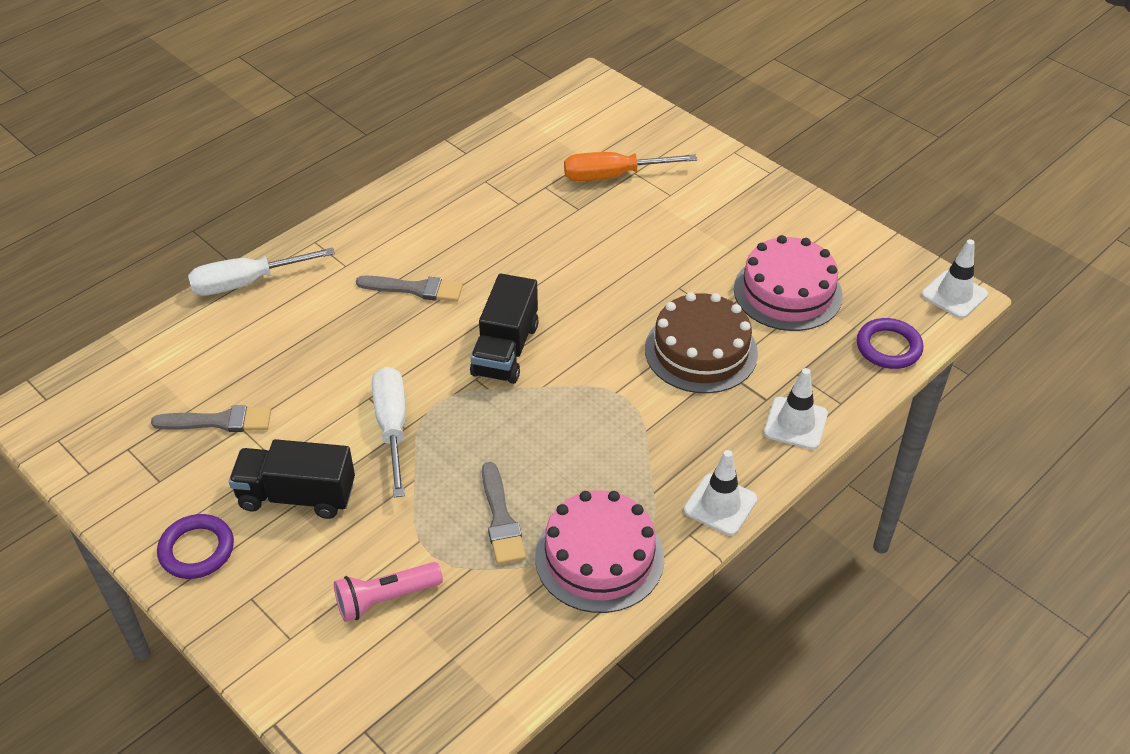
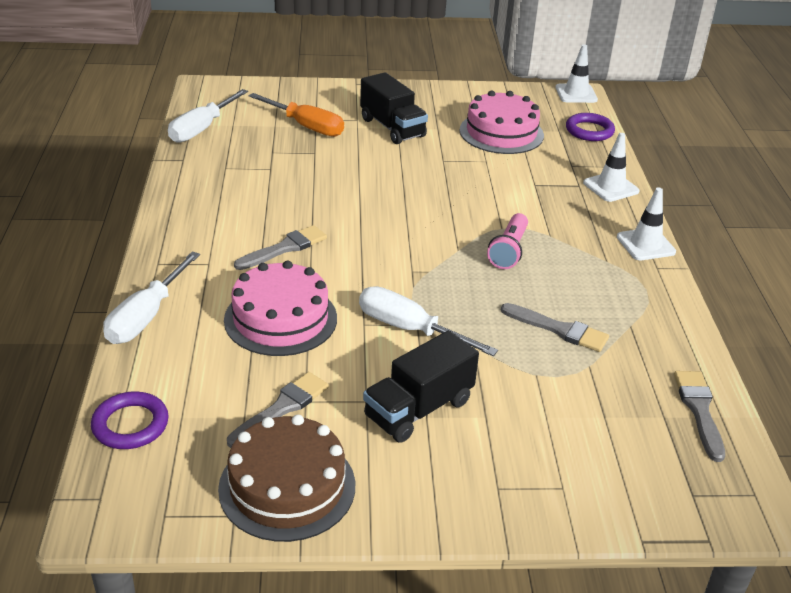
camera: 50 degrees left, 10 degrees down
purple ring [157,514,234,579] -> purple ring moved to [91,391,169,449]
pink flashlight [334,562,443,622] -> pink flashlight moved to [487,213,528,269]
black truck [470,273,539,384] -> black truck moved to [360,72,428,144]
pink cake [535,491,664,613] -> pink cake moved to [224,261,337,356]
orange screwdriver [564,152,697,181] -> orange screwdriver turned 90 degrees counterclockwise [249,93,344,137]
brown cake [645,292,758,393] -> brown cake moved to [218,415,355,542]
none -> white screwdriver [168,89,248,143]
none -> grey brush [674,371,725,462]

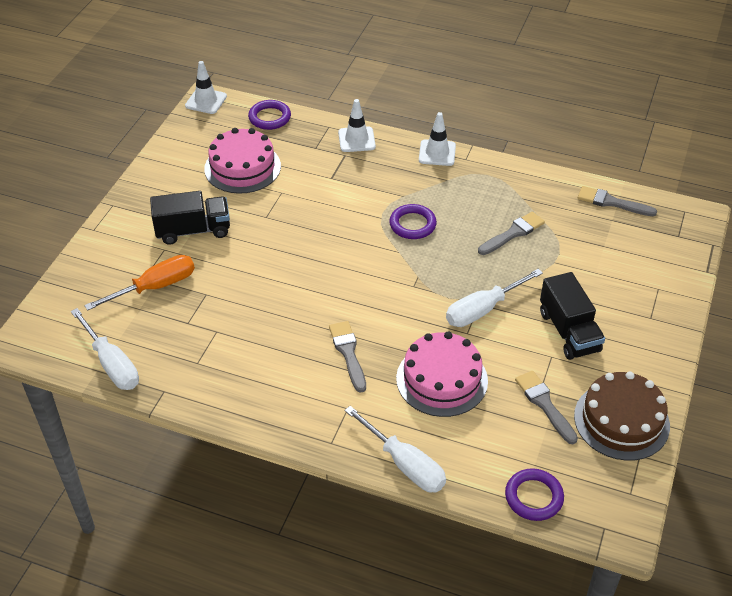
camera: 65 degrees left, 10 degrees up
pink flashlight [487,213,528,269] -> purple ring [389,204,437,239]

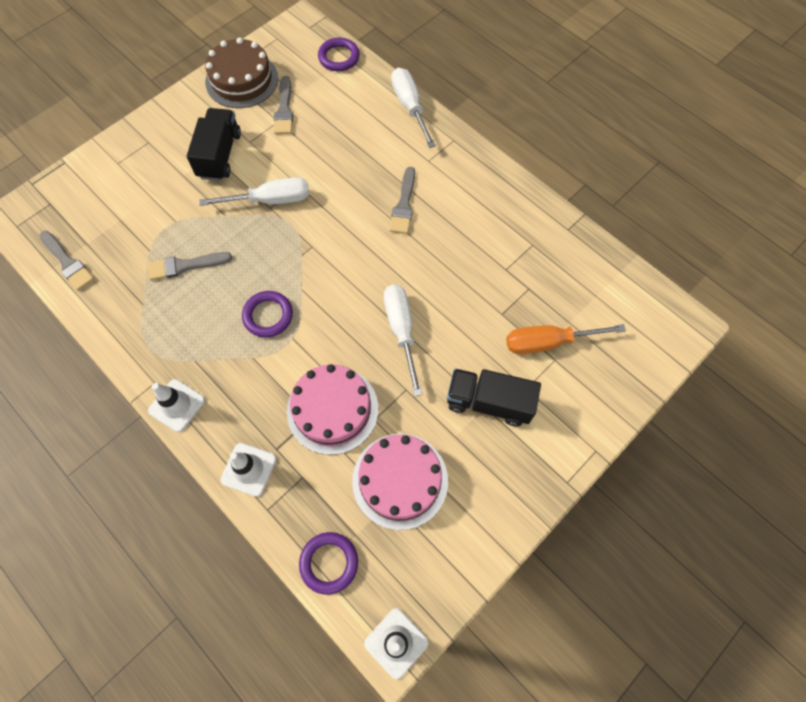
camera: 155 degrees left, 20 degrees up
white screwdriver [71,308,139,390] -> white screwdriver moved to [384,284,422,396]
pink cake [396,332,488,417] -> pink cake moved to [287,364,378,455]

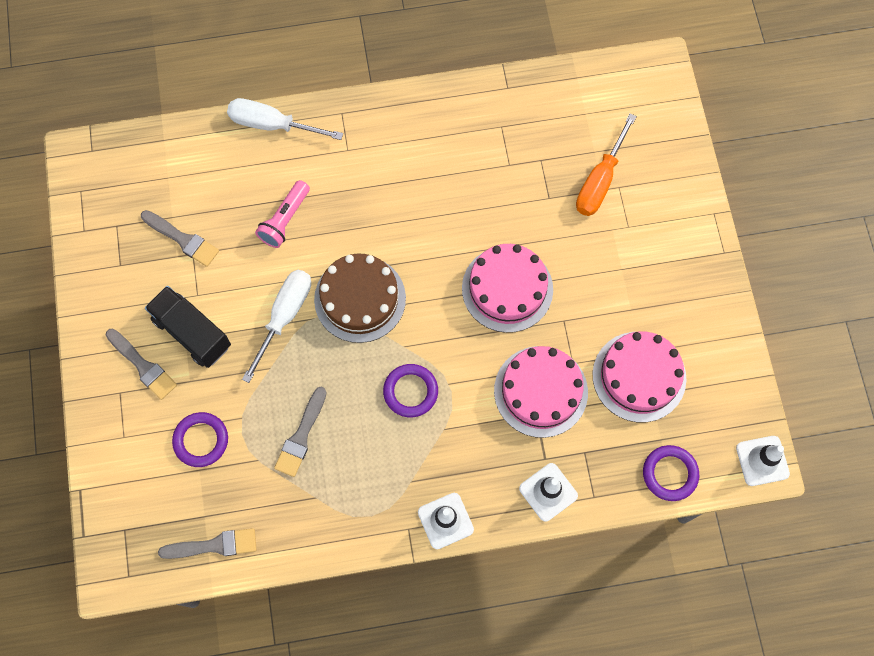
camera: 55 degrees left, 5 degrees up
brown cake [205,37,278,108] -> brown cake moved to [314,253,406,343]
purple ring [318,38,360,71] -> purple ring moved to [172,412,228,467]
white screwdriver [384,284,422,396] -> pink cake [462,244,553,333]
grey brush [389,167,415,234] -> grey brush moved to [106,329,177,400]
black truck [447,368,541,426] -> none
none -> pink flashlight [255,180,310,248]

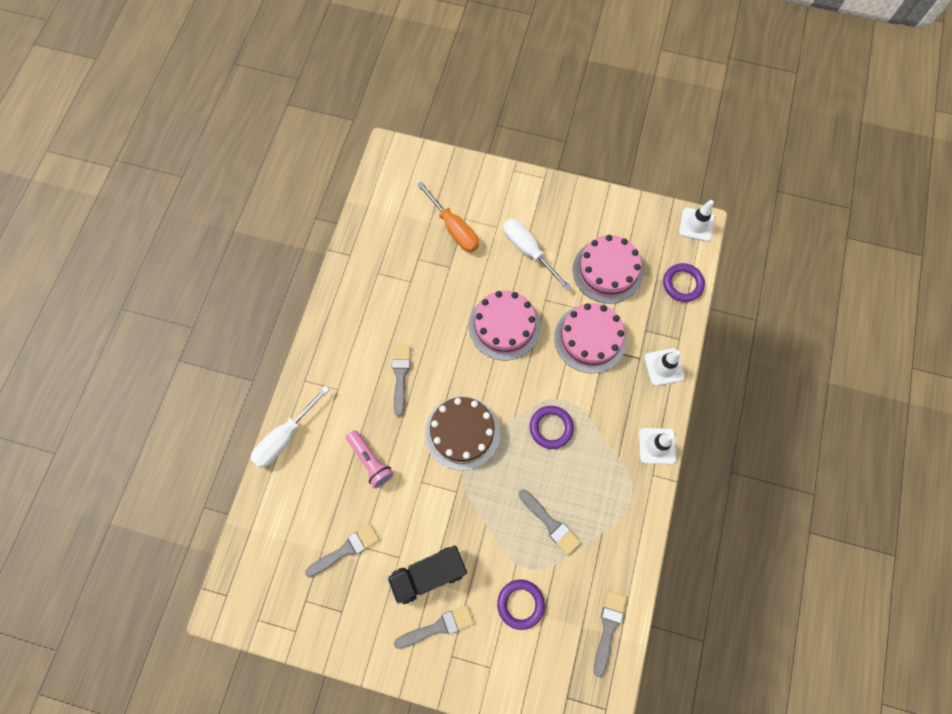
camera: 65 degrees left, 0 degrees up
white screwdriver [242,270,311,383] -> white screwdriver moved to [503,218,571,291]
none -> grey brush [392,345,411,417]

